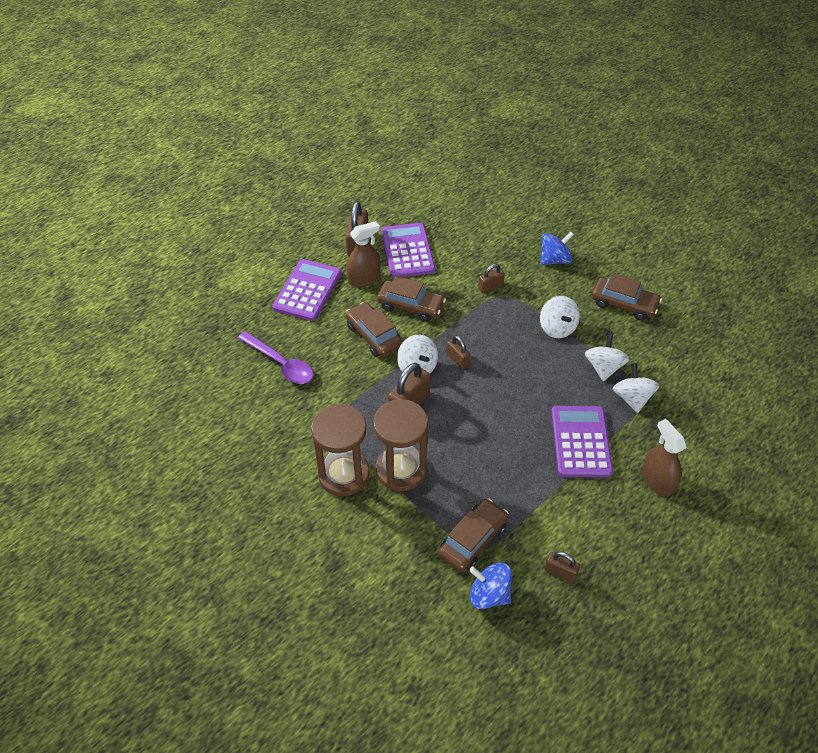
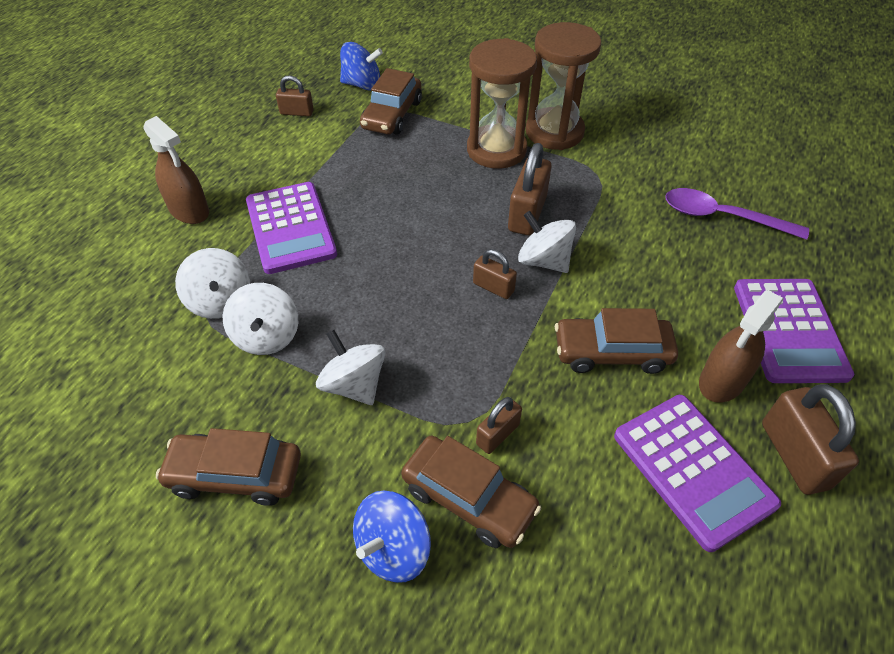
camera: 160 degrees right, 0 degrees up
brown car [346,302,403,357] -> brown car moved to [401,436,541,548]

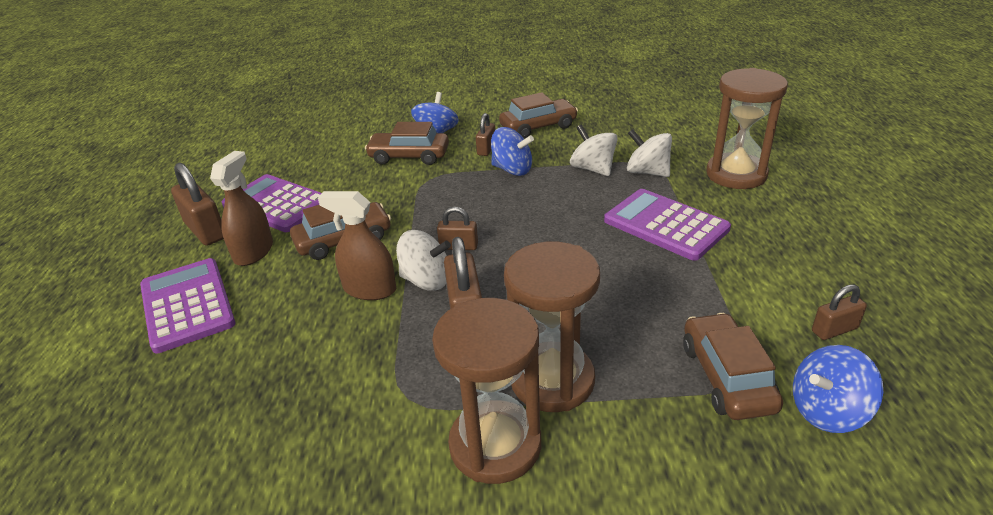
camera: 155 degrees right, 15 degrees down
brown spray bottle [143,116,209,224] -> brown spray bottle moved to [318,191,396,300]
white spinning top [316,330,385,405] -> blue spinning top [491,127,534,176]
brown padlock [476,397,522,454] -> brown padlock moved to [476,113,495,156]
purple spoon [665,188,809,240] -> none
none -> brown hourglass [706,68,788,189]

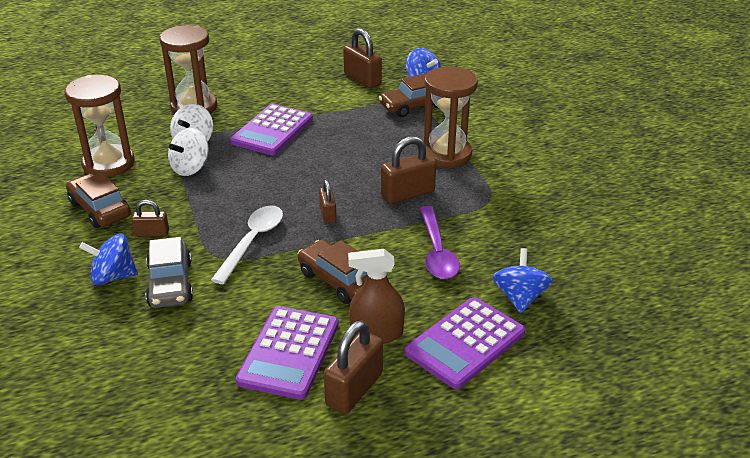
camera: 110 degrees left, 0 degrees up
brown spray bottle [318,191,396,300] -> none
brown car [365,122,449,165] -> grey car [146,237,193,308]
white spinning top [396,230,451,291] -> none
brown hourglass [432,298,541,484] -> brown hourglass moved to [65,75,135,177]
blue spinning top [491,127,534,176] -> blue spinning top moved to [492,248,553,313]
brown padlock [812,284,867,340] -> brown padlock [343,28,382,88], size x1.72
none -> white spoon [211,205,283,284]
none -> purple spoon [420,206,460,279]

